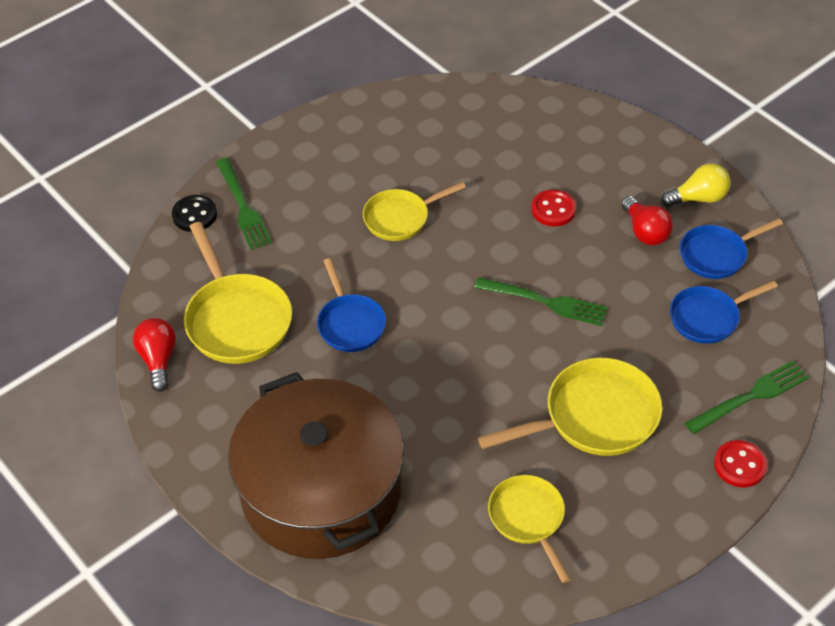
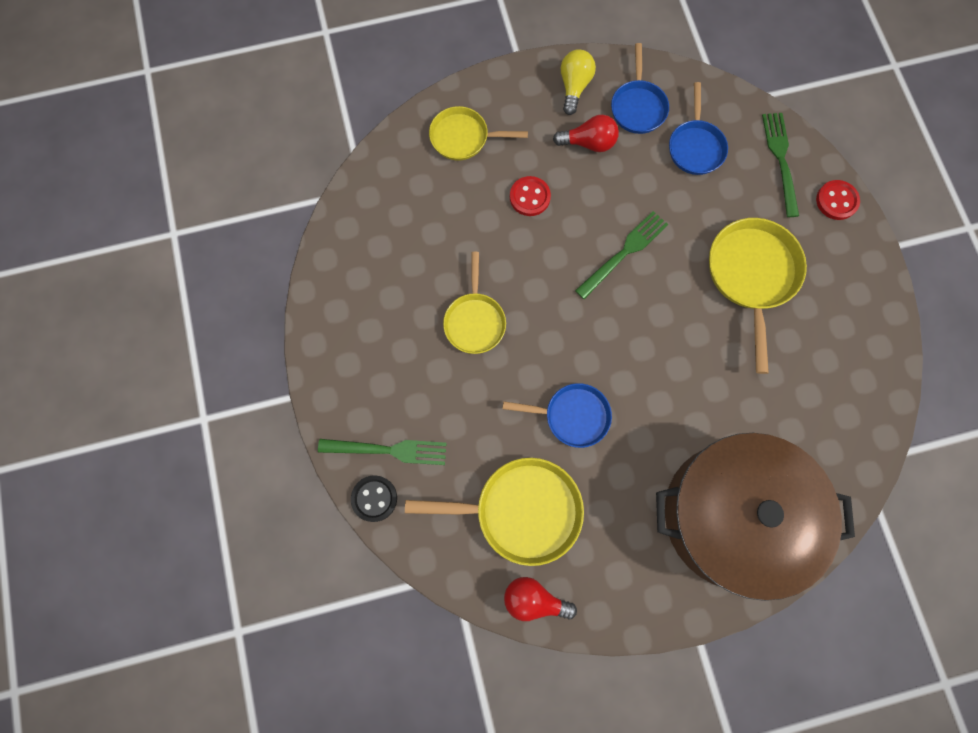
camera: 65 degrees left, 25 degrees up
yellow pan [488,475,571,583] -> yellow pan moved to [429,106,528,161]

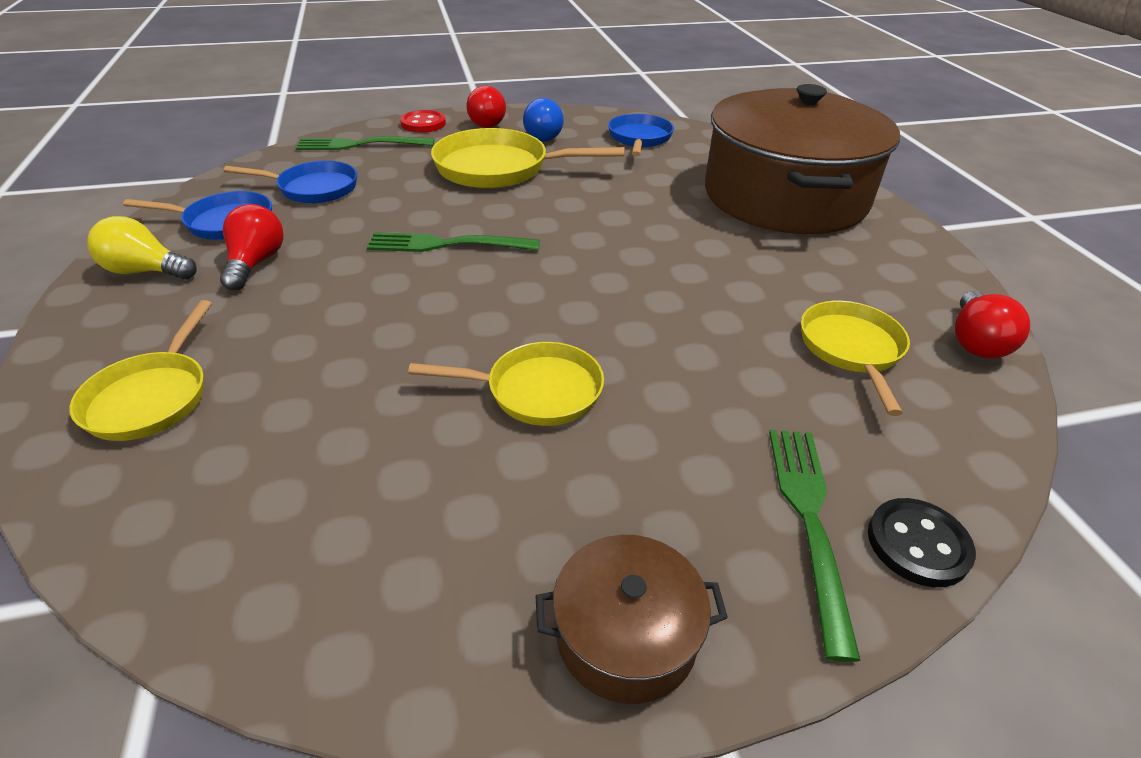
camera: 90 degrees left, 35 degrees down
yellow pan [405,458,584,566] -> yellow pan [801,301,910,416], size x0.64
blue pan [502,383,612,448] -> blue pan moved to [608,114,674,156]
red button [510,176,551,216] -> none
green fork [575,211,668,299] -> green fork turned 45 degrees counterclockwise [367,232,540,252]
none -> red light bulb [466,86,506,128]
none -> blue light bulb [523,98,564,142]
none -> brown pot [536,535,728,704]

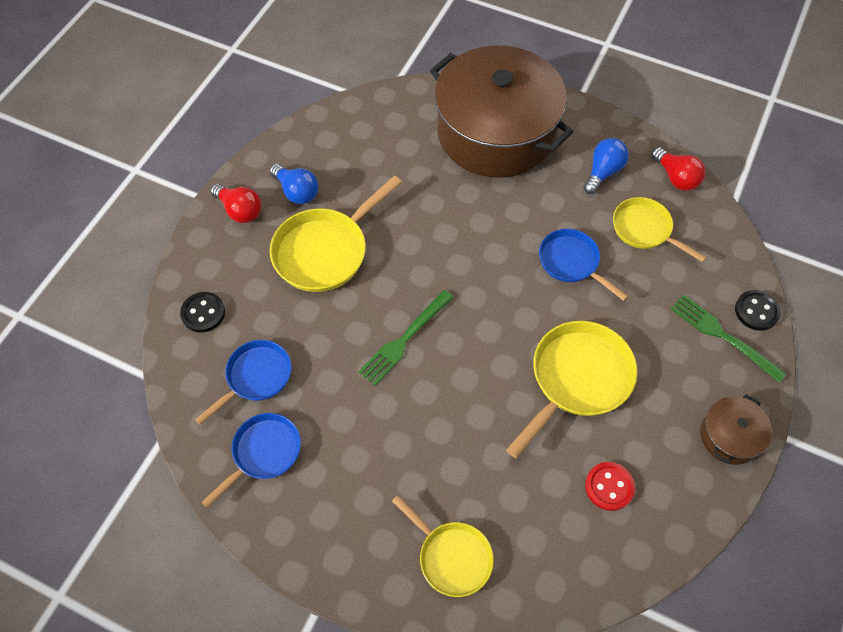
camera: 50 degrees left, 20 degrees up
yellow light bulb [87,216,197,279] -> none
red light bulb [220,204,284,291] -> none
green fork [296,136,434,150] -> black button [180,292,225,333]
red button [400,110,446,133] -> red button moved to [585,462,635,511]
yellow pan [408,342,604,426] -> yellow pan [506,321,637,458], size x1.56
blue pan [608,114,674,156] -> blue pan moved to [539,229,628,301]
none -> blue light bulb [583,138,629,194]

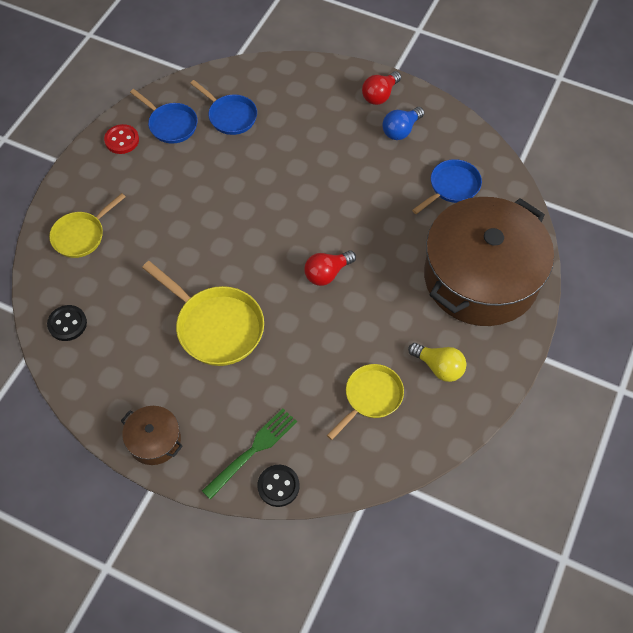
camera: 90 degrees right, 0 degrees up
black button [180,292,225,333] -> black button moved to [47,305,87,341]
yellow pan [270,175,402,292] -> none
green fork [358,290,454,386] -> none
blue pan [539,229,628,301] -> blue pan moved to [412,159,482,214]
blue light bulb [583,138,629,194] -> yellow light bulb [408,343,466,382]
red button [585,462,635,511] -> red button moved to [104,124,139,154]
red light bulb [651,147,706,191] -> red light bulb moved to [304,250,356,286]

